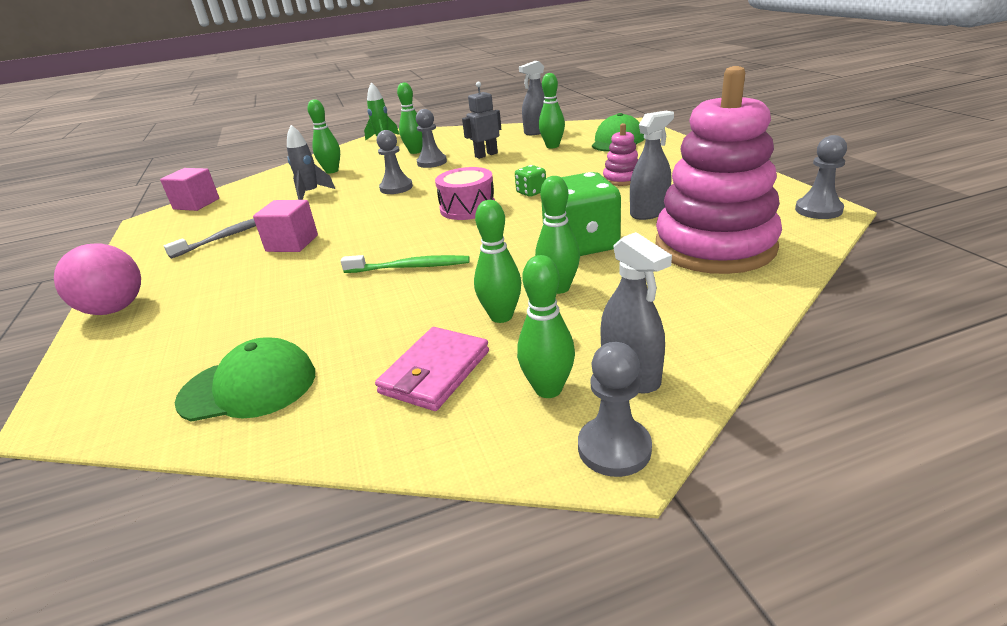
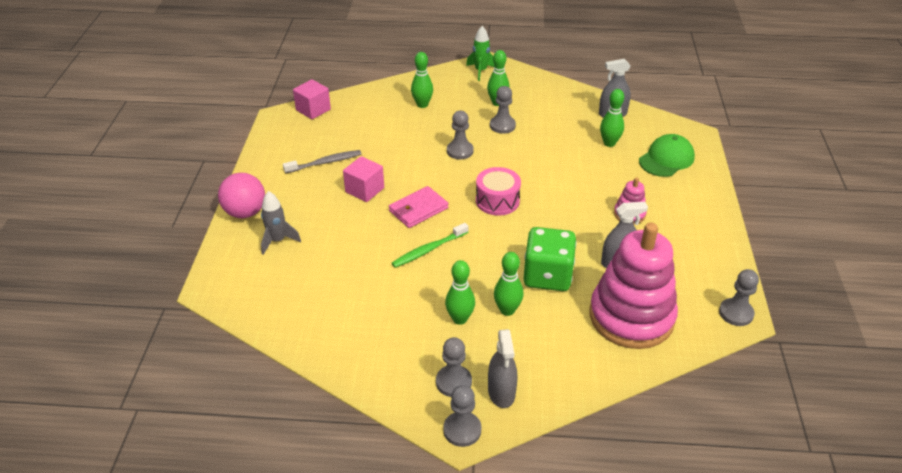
camera: 20 degrees right, 10 degrees up
green cap [175,338,315,422] -> none
grey rocket [287,125,335,200] -> grey rocket moved to [261,191,301,255]
green toothbrush [341,255,469,273] -> green toothbrush turned 120 degrees clockwise [392,223,468,268]
pink wallet [375,327,489,411] -> pink wallet moved to [389,186,448,228]
grey robot [462,82,501,159] -> none
green dice [515,165,546,197] -> none
green bowling pin [517,255,575,398] -> grey pawn [436,337,472,397]

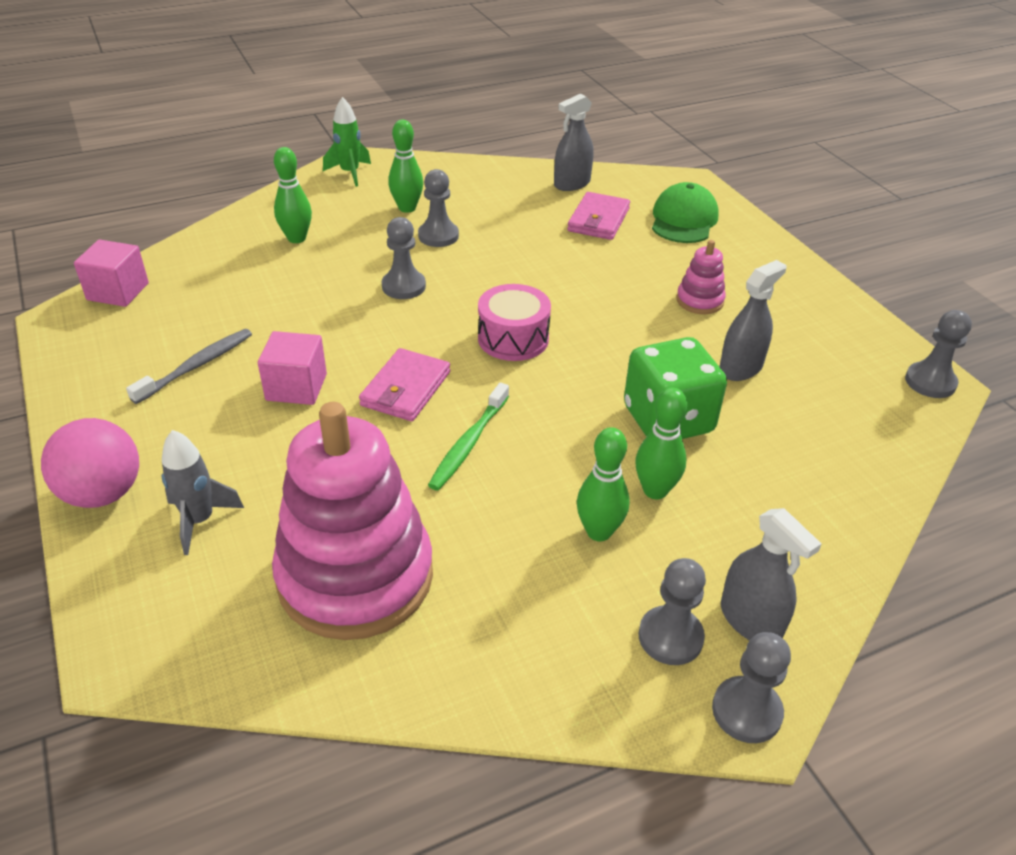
camera: 30 degrees left, 0 degrees up
pink stacking toy [590,223,678,349] -> pink stacking toy moved to [272,402,433,640]
green bowling pin [600,89,624,147] -> pink wallet [567,192,630,240]

